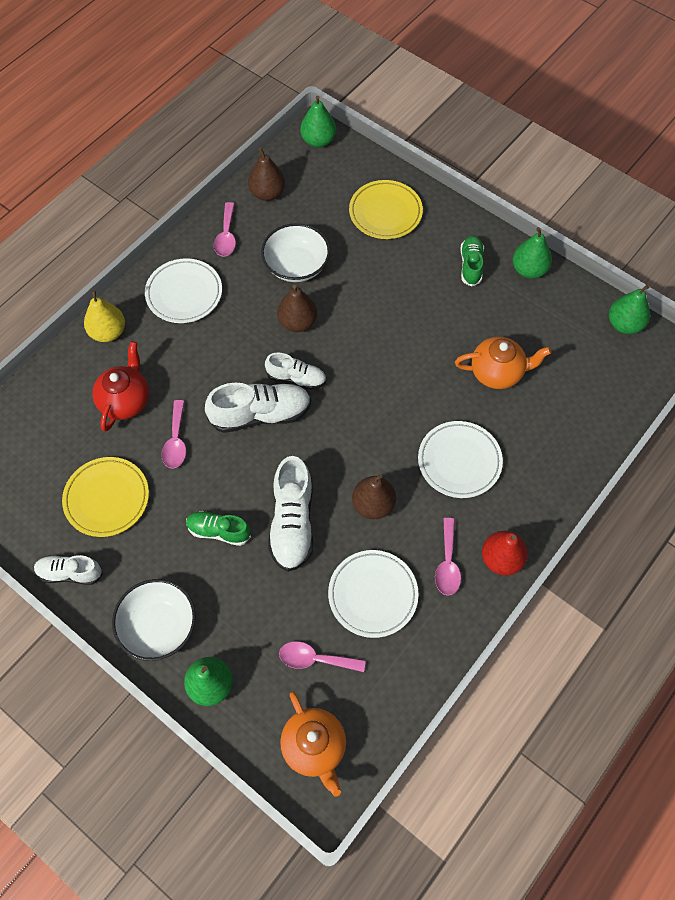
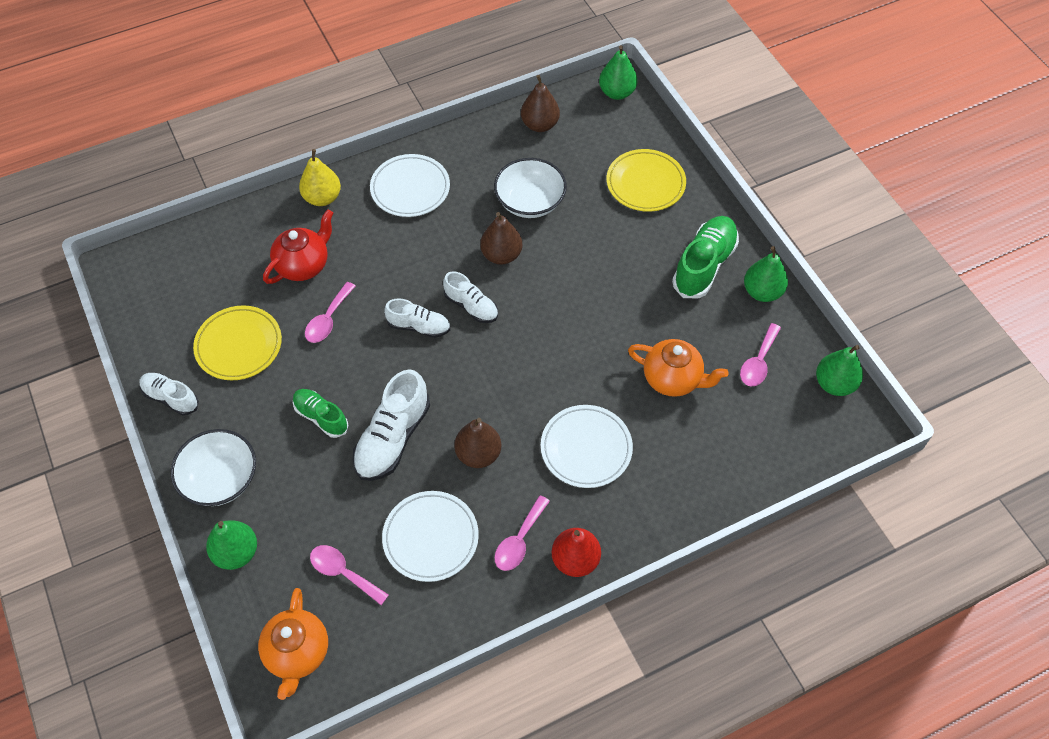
camera: 25 degrees right, 5 degrees down
white shoe [205,383,311,433] -> white shoe [384,298,450,338], size x0.61
pink spoon [214,202,236,257] -> pink spoon moved to [740,323,781,387]
green shoe [460,235,484,287] -> green shoe [672,216,739,298], size x1.63

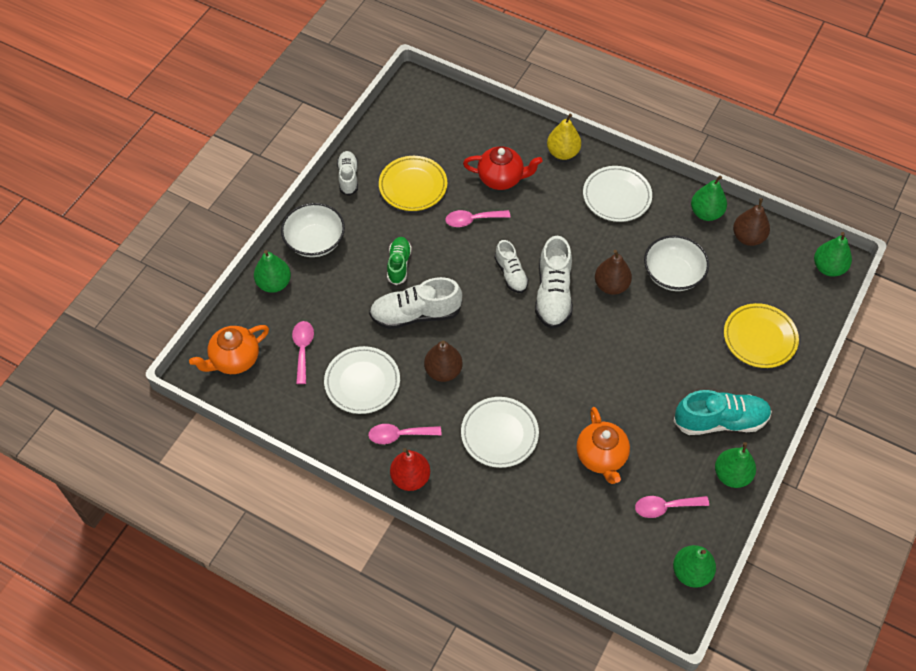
camera: 55 degrees right, 0 degrees up
white shoe [443,271,498,323] -> white shoe [535,236,573,329], size x1.63
green shoe [672,216,739,298] -> turquoise shoe [673,390,772,435]
none -> green pear [691,176,727,221]

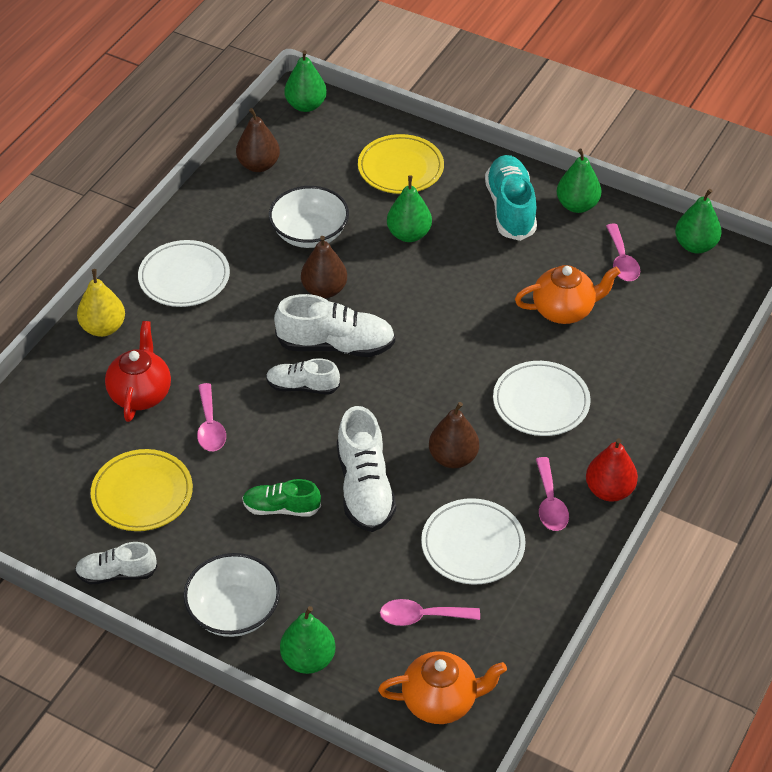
camera: 90 degrees left, 10 degrees down
orange teapot [189,325,269,374] -> orange teapot turned 60 degrees counterclockwise [378,651,507,724]
white shoe [495,240,529,293] -> white shoe turned 150 degrees counterclockwise [266,358,340,395]
green pear [691,176,727,221] -> green pear moved to [387,176,432,242]

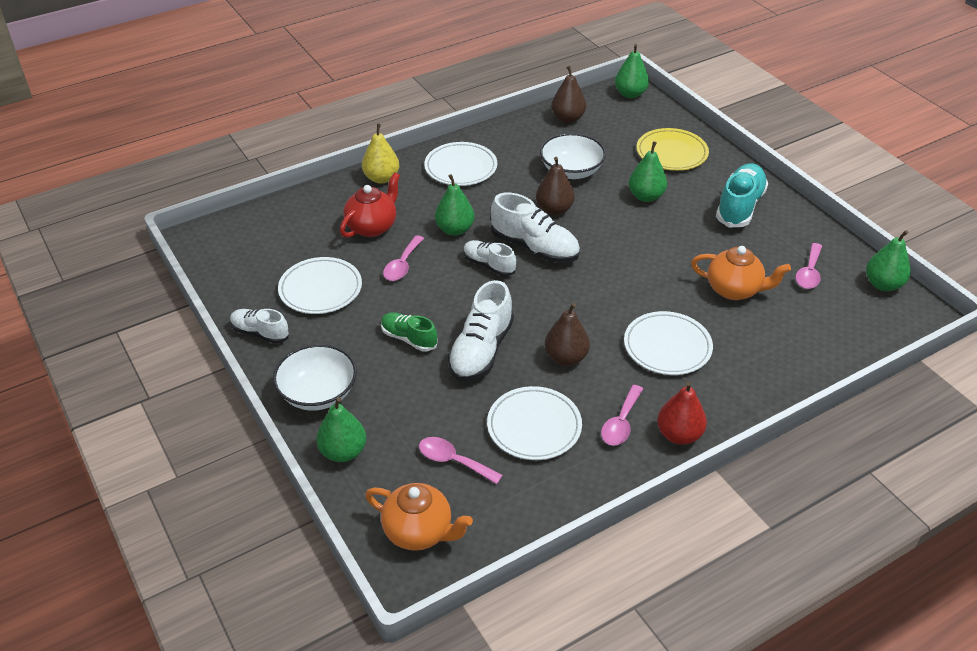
camera: 30 degrees right, 5 degrees down
yellow plate [90,449,193,531] -> white plate [278,257,362,314]
green pear [556,149,601,213] -> green pear moved to [435,174,475,236]

